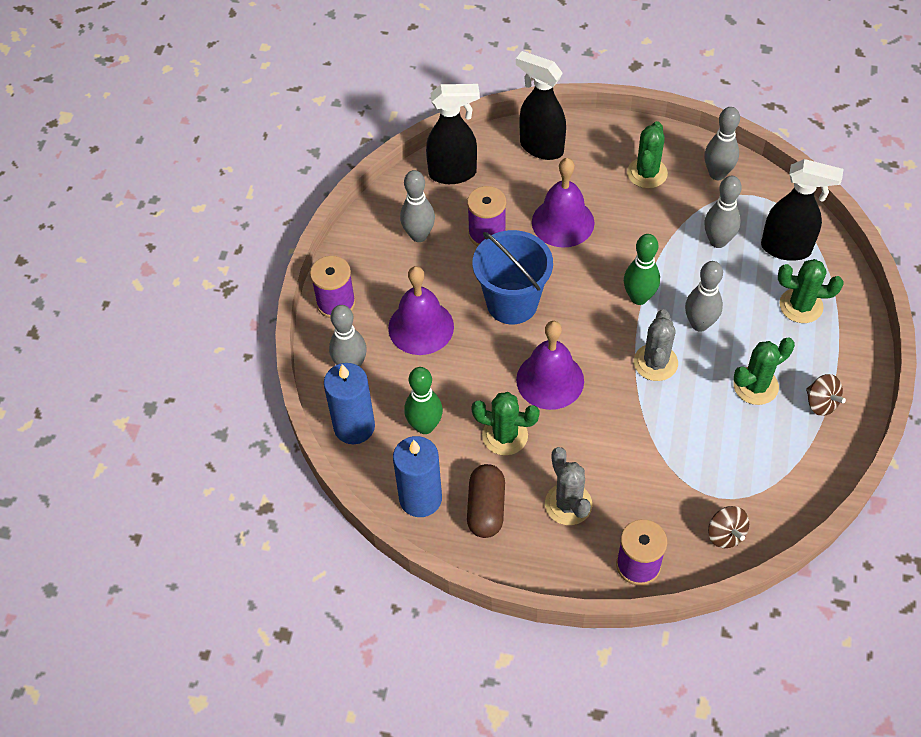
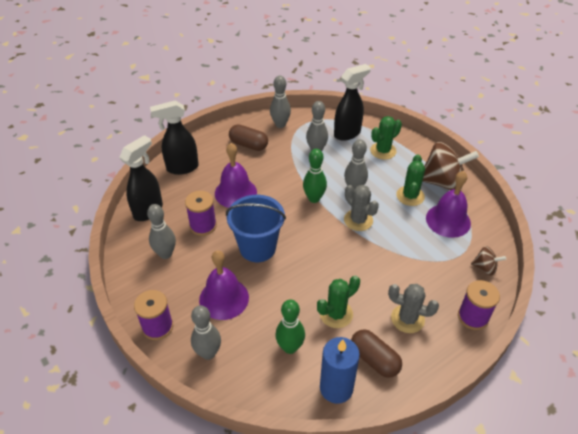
camera: 50 degrees left, 10 degrees down
blue candle [324,363,375,444] -> none
purple bell [516,321,584,410] -> purple bell moved to [426,171,471,238]
green cactus [627,121,668,188] -> brown capsule [229,124,268,151]
brown spinning top [806,374,846,416] -> brown spinning top [422,142,479,190], size x2.02

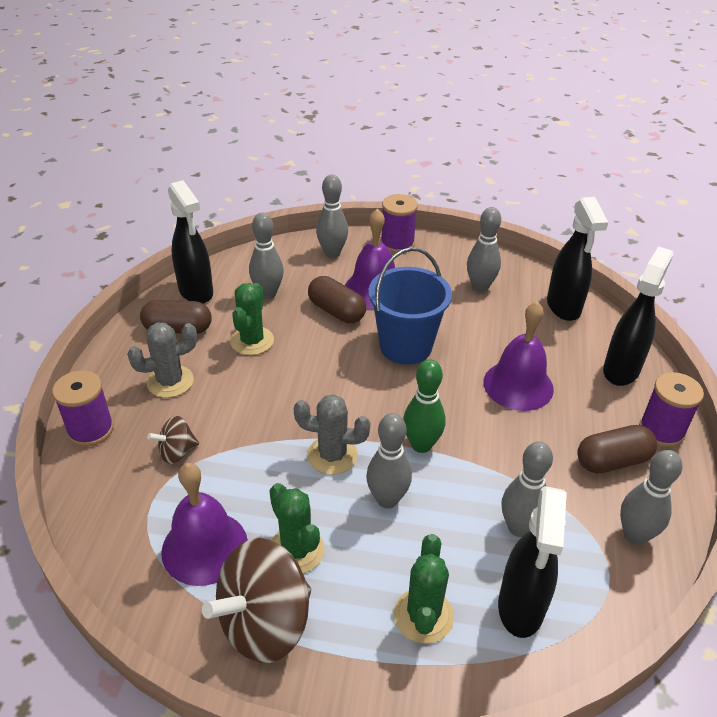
camera: 135 degrees right, 5 degrees down
purple spool [185,191,217,236] -> purple spool moved to [639,372,704,447]
green bowling pin [275,299,305,354] -> grey bowling pin [249,213,284,299]
blue candle [320,337,360,404] -> black spray bottle [168,180,213,304]
brown spinning top [471,246,506,276] -> brown spinning top moved to [147,416,199,464]
none -> brown capsule [308,276,366,323]

